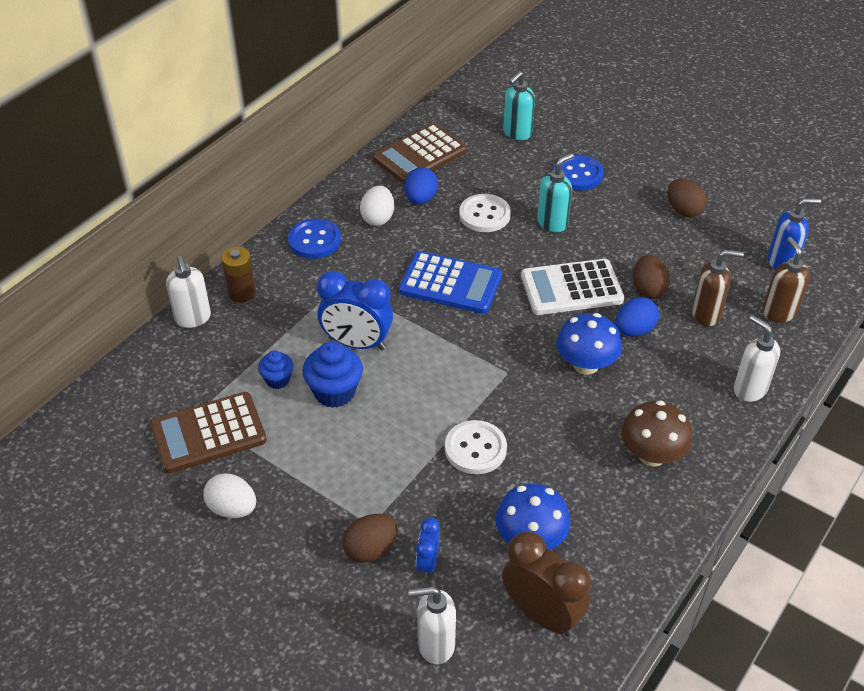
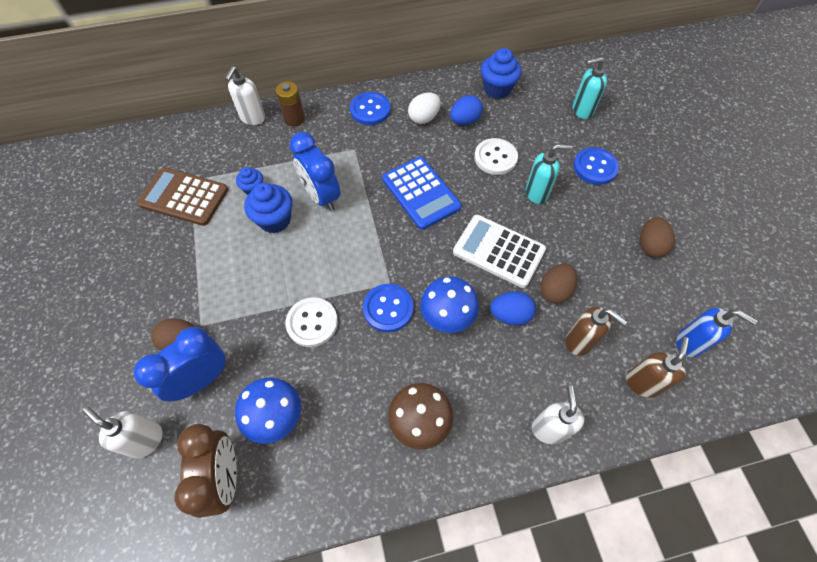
camera: 40 degrees right, 15 degrees up
white egg [203,473,256,518] -> none
brown calculator [373,123,467,184] -> blue cupcake [481,48,521,99]
blue clock [416,517,440,578] -> blue clock [134,327,226,402], size x1.92
none -> blue button [363,284,414,332]

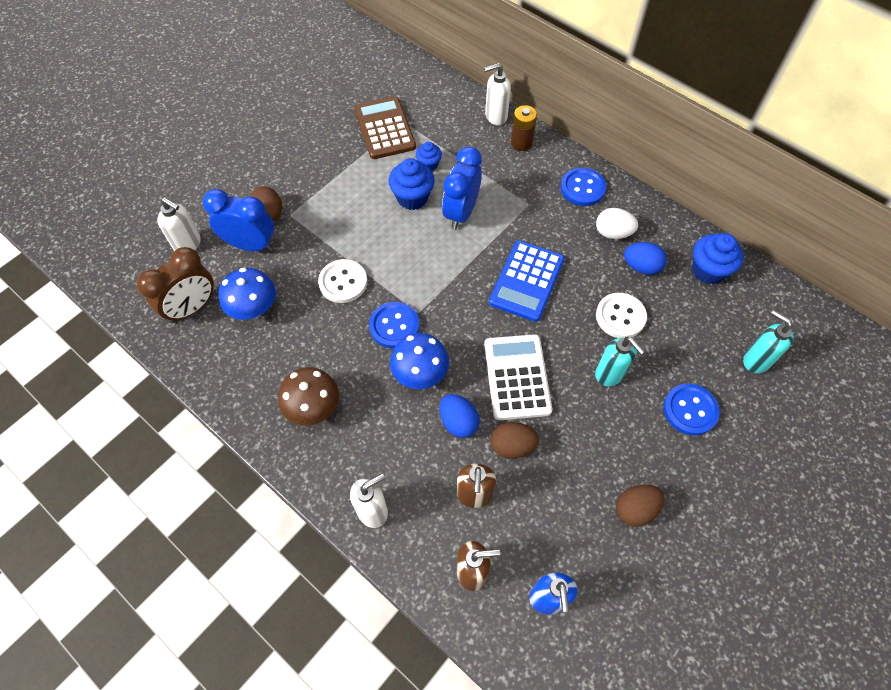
camera: 55 degrees right, 0 degrees up
white soap dispenser [83,406,163,459] -> white soap dispenser turned 120 degrees clockwise [158,198,201,251]

